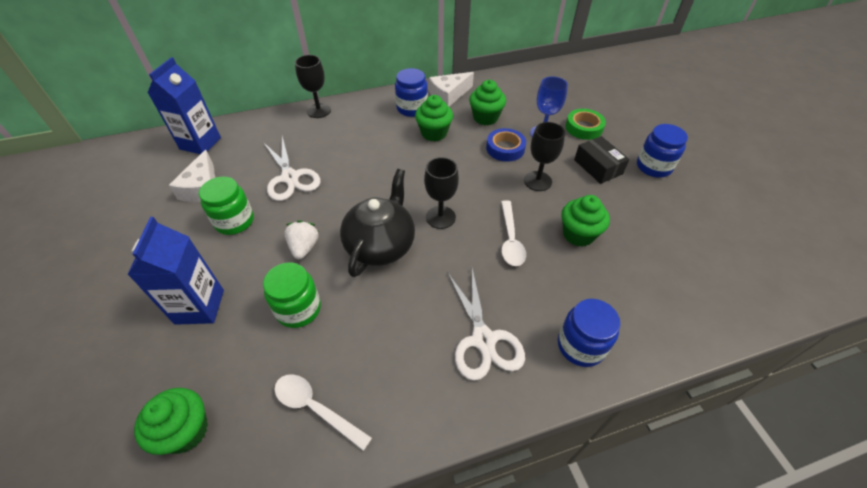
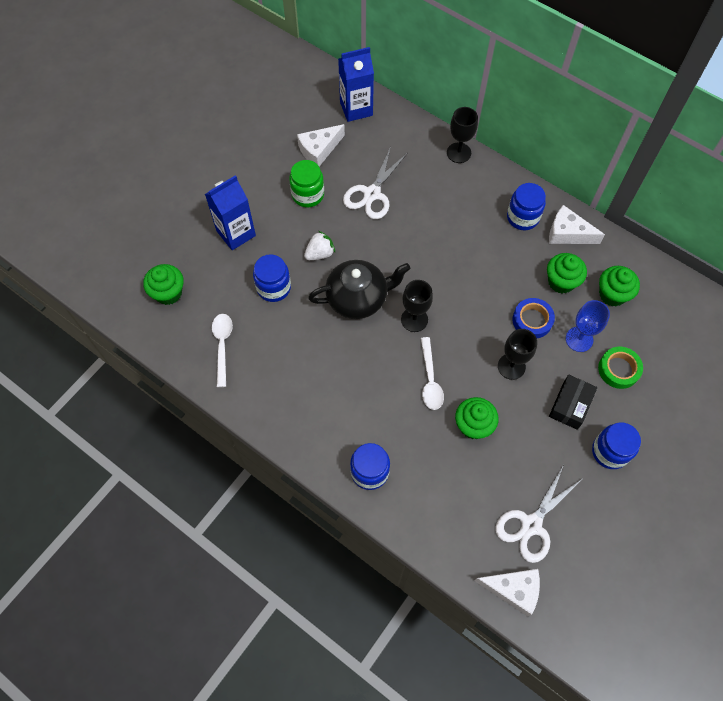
camera: 55 degrees right, 15 degrees up
green jar [263,263,321,328] -> blue jar [253,254,291,302]
green cupcake [415,95,453,142] -> green cupcake moved to [599,266,640,306]
white scissors [447,269,525,381] -> white scissors moved to [495,465,582,563]
white spoon [501,200,526,266] -> white spoon turned 60 degrees counterclockwise [421,337,444,410]
none -> white cheese [475,569,540,617]

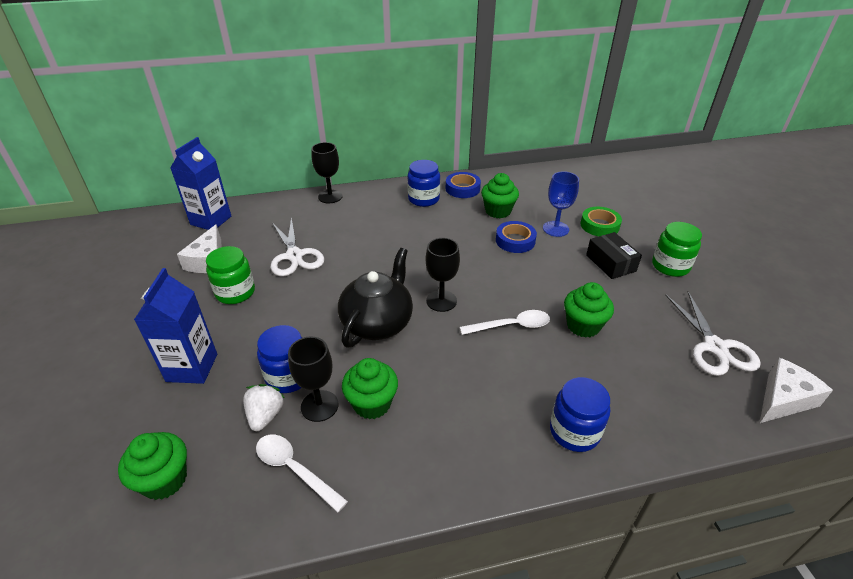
camera: 50 degrees left, 25 degrees down
white strawberry [304,231,335,260] -> white strawberry moved to [243,384,285,431]
white spoon [421,337,444,410] -> white spoon turned 45 degrees counterclockwise [460,310,550,335]
black goblet [498,329,537,380] -> black goblet moved to [288,337,338,422]
white cheese [549,205,605,244] -> blue tape [446,172,481,198]
blue jar [592,422,641,469] -> green jar [652,222,702,277]
green cupcake [599,266,640,306] -> green cupcake moved to [342,358,398,419]

